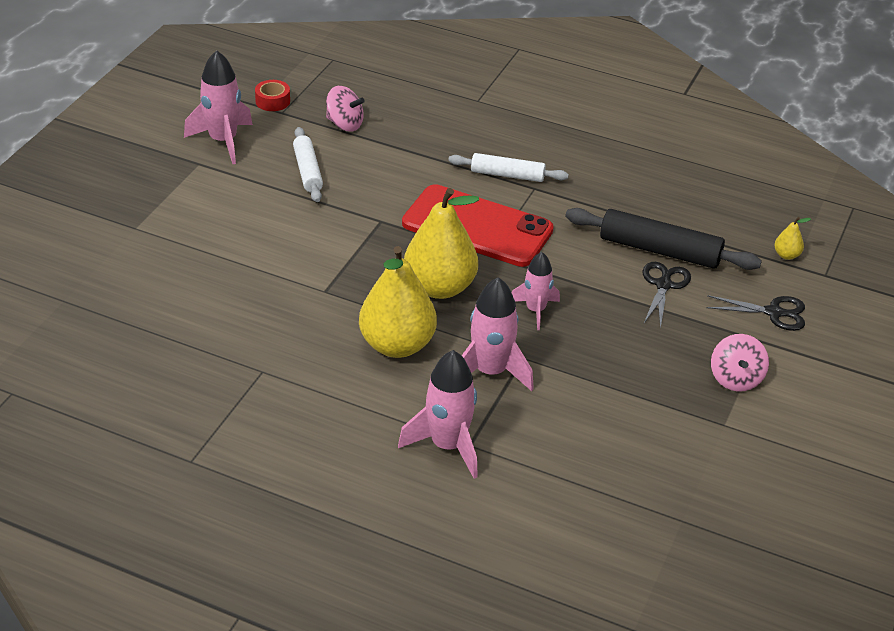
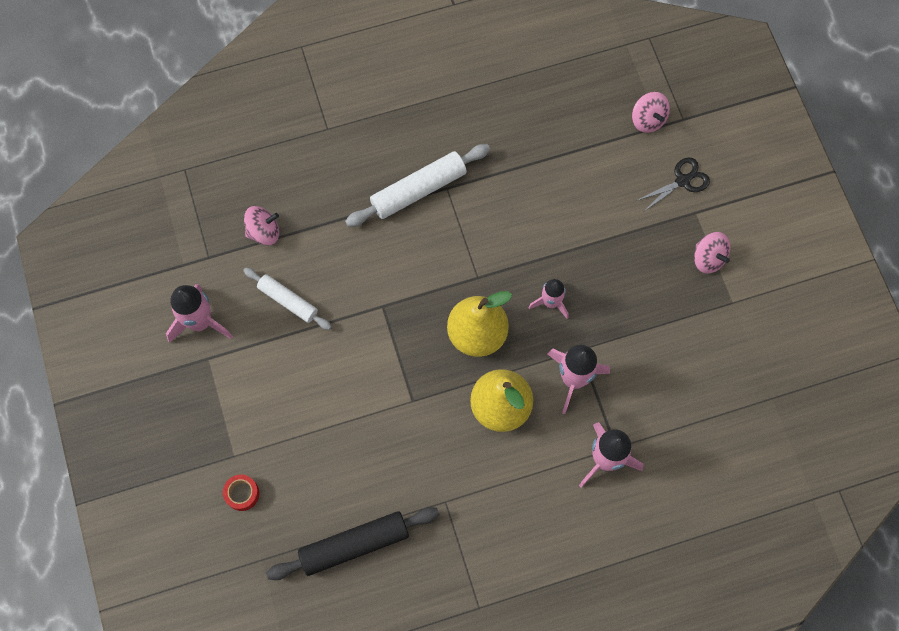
camera: 40 degrees left, 30 degrees up
red tape [255,80,290,111] -> red tape moved to [223,474,259,511]
red phone [402,184,554,267] -> none
white rolling pin [448,153,569,182] -> white rolling pin [345,144,490,227], size x1.56
black rolling pin [565,208,762,270] -> black rolling pin moved to [266,507,439,580]
black scissors [643,262,691,329] -> none
yellow pear [774,217,811,260] -> pink spinning top [632,92,670,133]

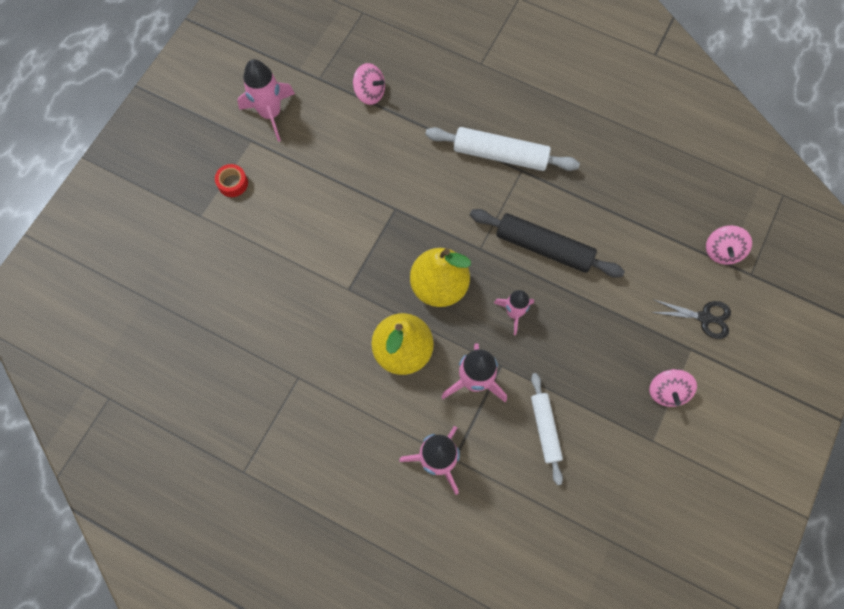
camera: 45 degrees right, 0 degrees up
red tape [223,474,259,511] -> red tape moved to [215,164,248,197]
white rolling pin [243,268,332,330] -> white rolling pin moved to [531,373,563,485]
black rolling pin [266,507,439,580] -> black rolling pin moved to [470,209,625,278]

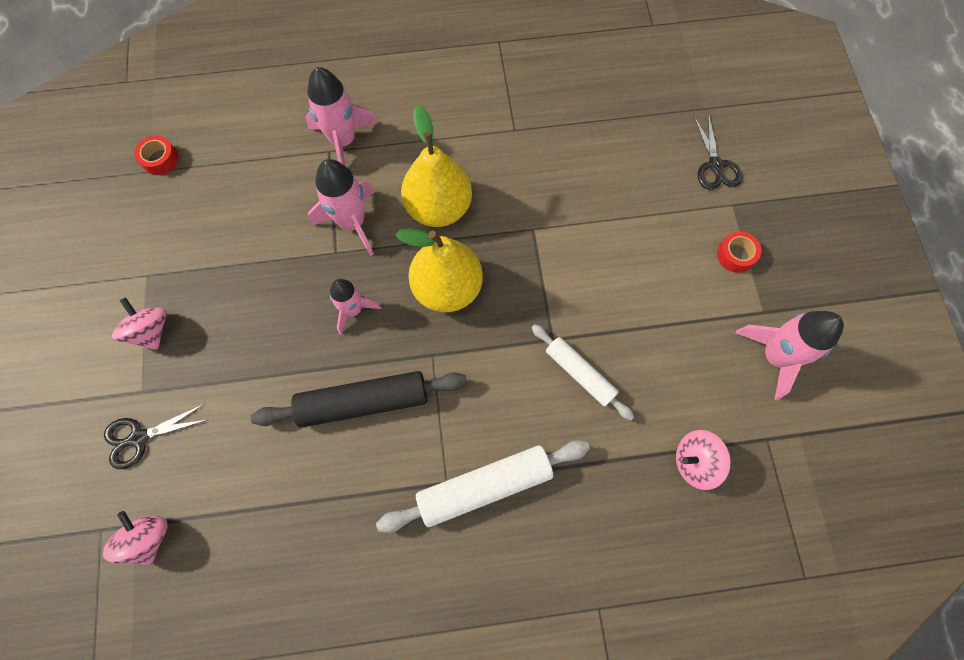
camera: 145 degrees right, 0 degrees up
white rolling pin [531,373,563,485] -> white rolling pin moved to [531,324,635,421]
none -> red tape [134,136,178,175]
none -> black scissors [694,113,742,190]

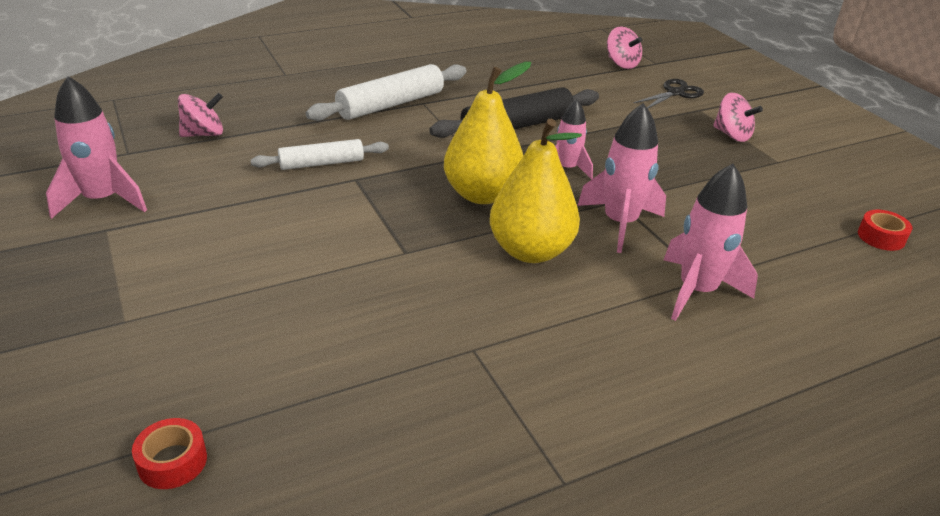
camera: 160 degrees right, 35 degrees down
white rolling pin [531,324,635,421] -> white rolling pin turned 45 degrees counterclockwise [251,139,389,170]
black scissors [694,113,742,190] -> none
red tape [717,231,761,273] -> red tape moved to [132,418,207,489]

